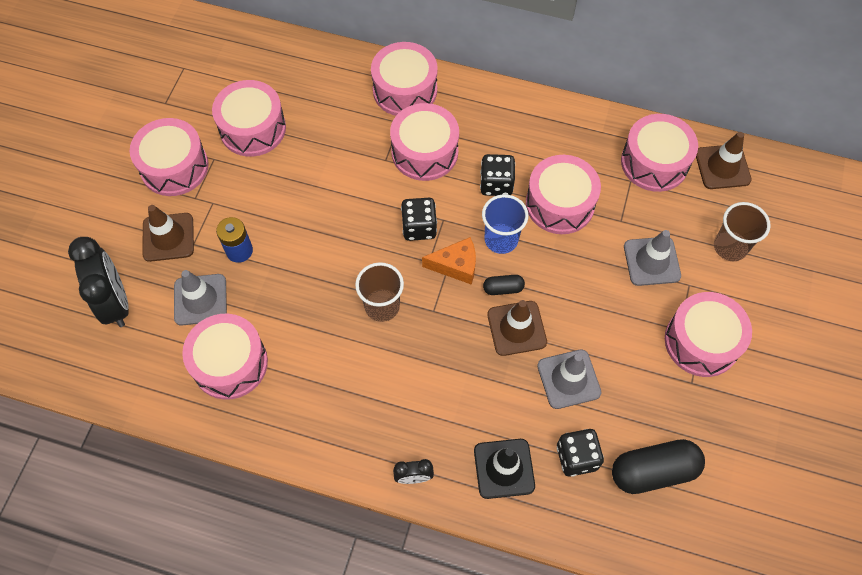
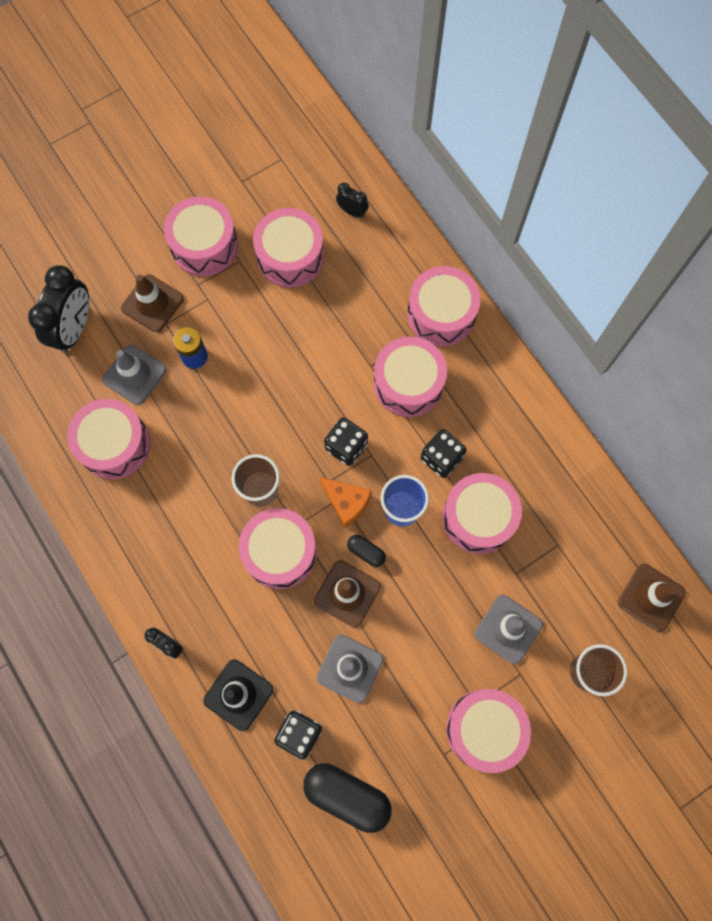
camera: 40 degrees right, 10 degrees up
pink drum [621,114,698,192] -> pink drum moved to [239,508,317,589]
none -> black clock [336,183,369,218]

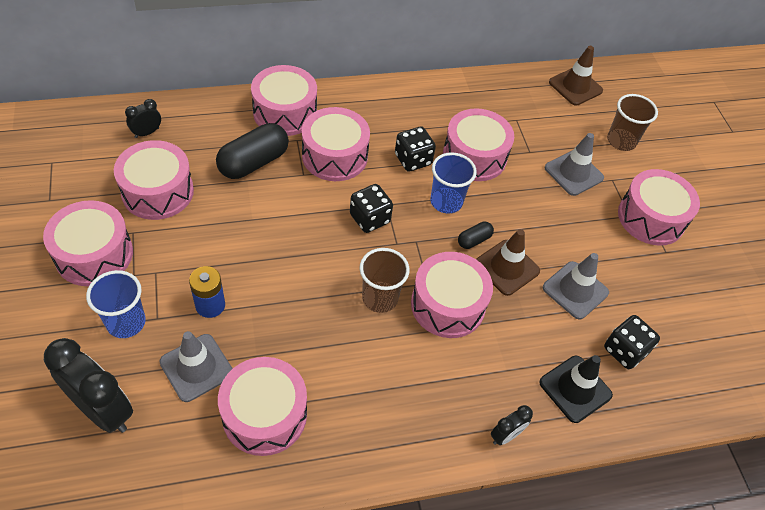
camera: 75 degrees left, 20 degrees down
brown traffic cone [121,274,184,332] -> blue cup [86,270,146,338]
black capsule [303,763,392,833] -> black capsule moved to [216,123,289,179]
orange cheese [319,477,372,528] -> none

